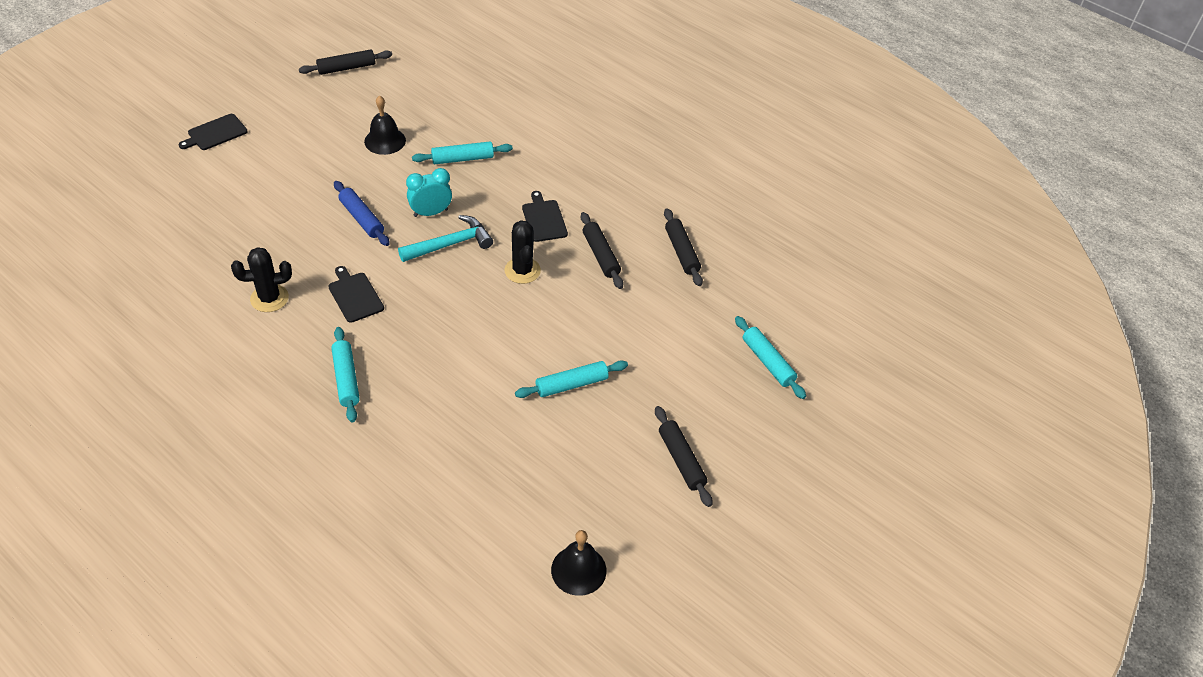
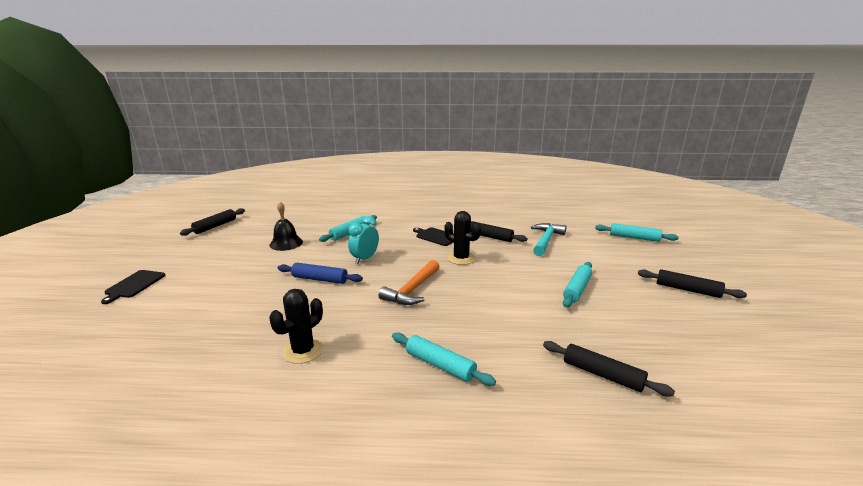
camera: 35 degrees left, 25 degrees down
black cutting board [328,266,384,323] -> none
turquoise hammer [398,215,493,262] -> turquoise hammer moved to [531,223,567,256]
black bell [551,530,607,596] -> none
black rolling pin [664,208,703,286] -> black rolling pin moved to [543,341,675,397]
none -> orange hammer [379,260,440,305]

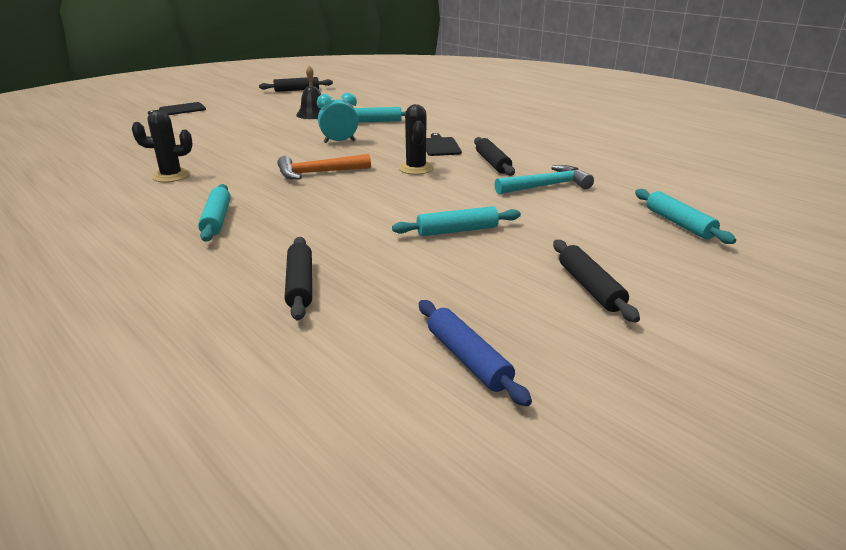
camera: 45 degrees right, 5 degrees up
blue rolling pin [278,263,363,284] -> blue rolling pin moved to [419,300,532,406]

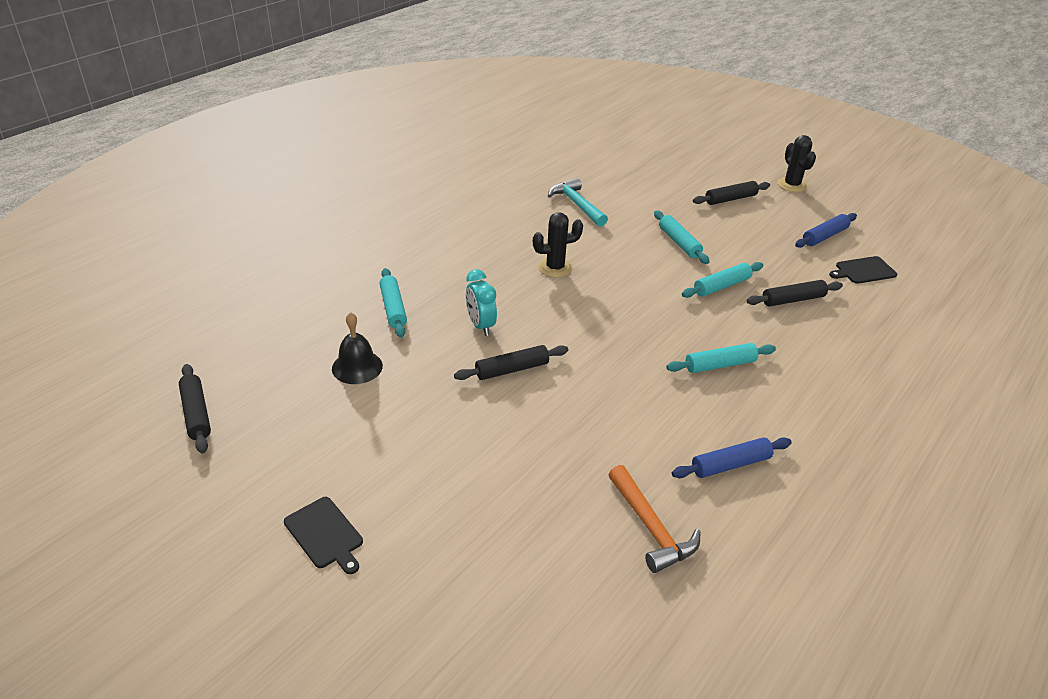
camera: 100 degrees left, 10 degrees up
black cactus [132,110,193,182] -> black cactus moved to [777,135,816,192]
orange hammer [277,154,371,180] -> orange hammer moved to [609,465,700,573]
black cutting board [426,133,462,156] -> black cutting board moved to [829,256,897,284]
black rolling pin [474,137,515,176] -> black rolling pin moved to [454,345,568,380]
turquoise rolling pin [635,189,736,244] -> turquoise rolling pin moved to [682,262,763,298]
none -> blue rolling pin [672,437,792,478]

